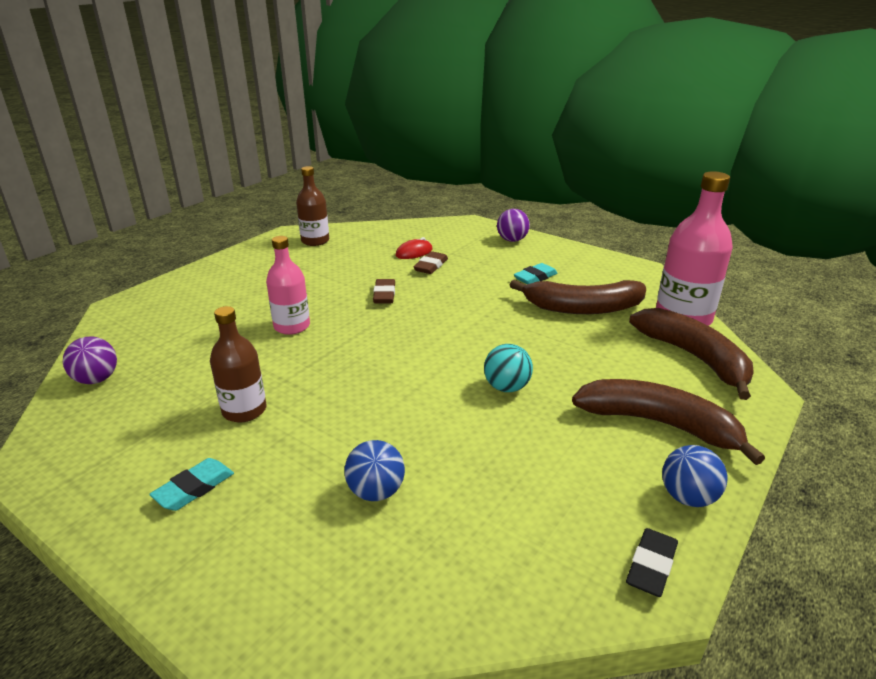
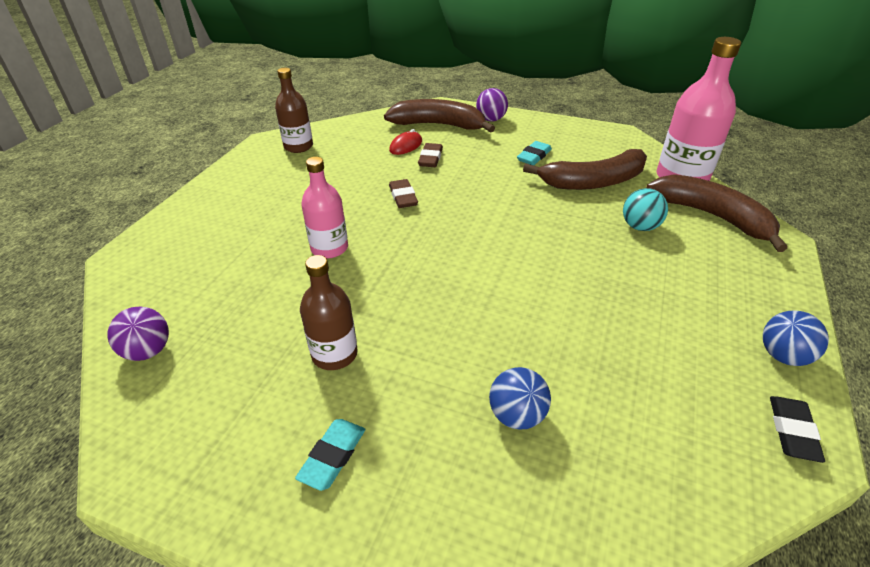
camera: 15 degrees left, 10 degrees up
turquoise ball [484,344,533,392] -> turquoise ball moved to [623,188,668,231]
brown banana [572,379,765,465] -> brown banana moved to [384,99,495,133]

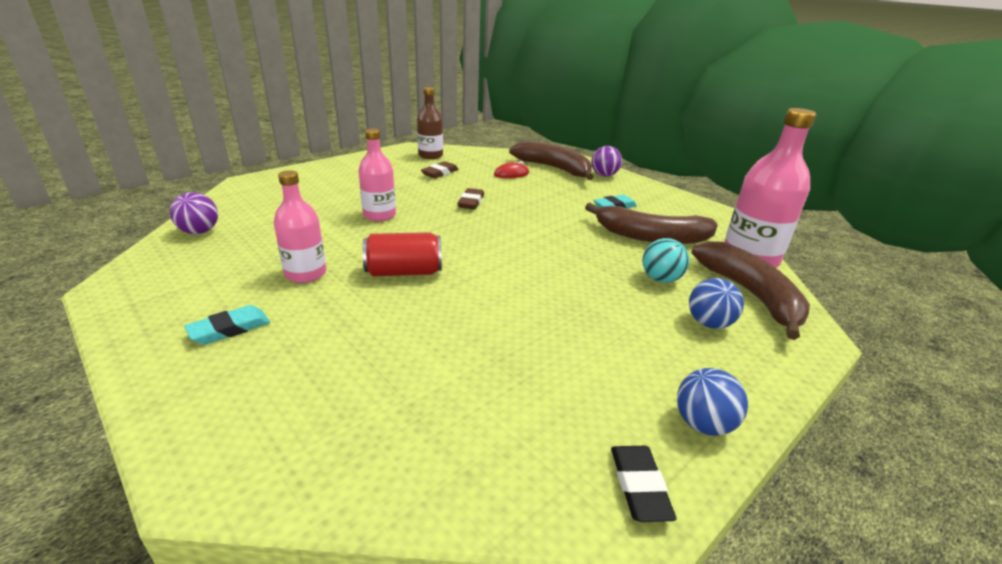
camera: 25 degrees right, 10 degrees down
brown bottle [300,255,358,370] -> pink bottle [274,170,327,283]
brown eraser [418,143,443,167] -> brown eraser moved to [421,161,459,178]
blue ball [489,367,551,429] -> blue ball moved to [689,278,744,329]
black eraser [770,396,825,463] -> black eraser turned 45 degrees counterclockwise [611,446,677,522]
none -> red can [362,232,442,277]

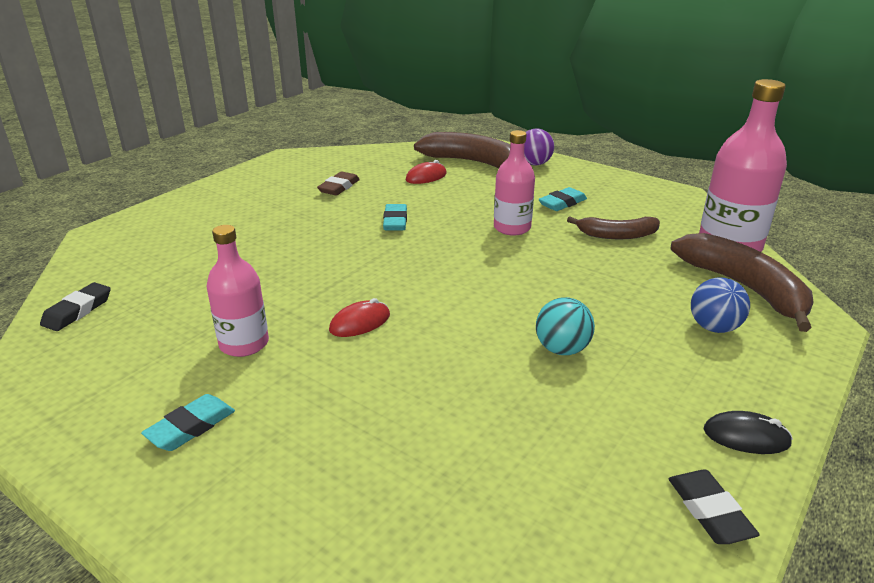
camera: 10 degrees left, 0 degrees up
purple ball [170,192,218,234] -> black eraser [40,282,111,331]
pink bottle [358,128,396,221] -> pink bottle moved to [494,130,535,236]
red can [362,232,442,277] -> red mouse [329,298,390,337]
brown bottle [417,87,443,159] -> none
brown eraser [457,188,484,209] -> turquoise eraser [383,204,407,230]
brown banana [585,203,718,244] -> brown banana [567,216,660,239], size x0.61
turquoise ball [642,238,689,283] -> turquoise ball moved to [536,297,595,355]
blue ball [677,368,748,436] -> black mouse [704,411,793,454]

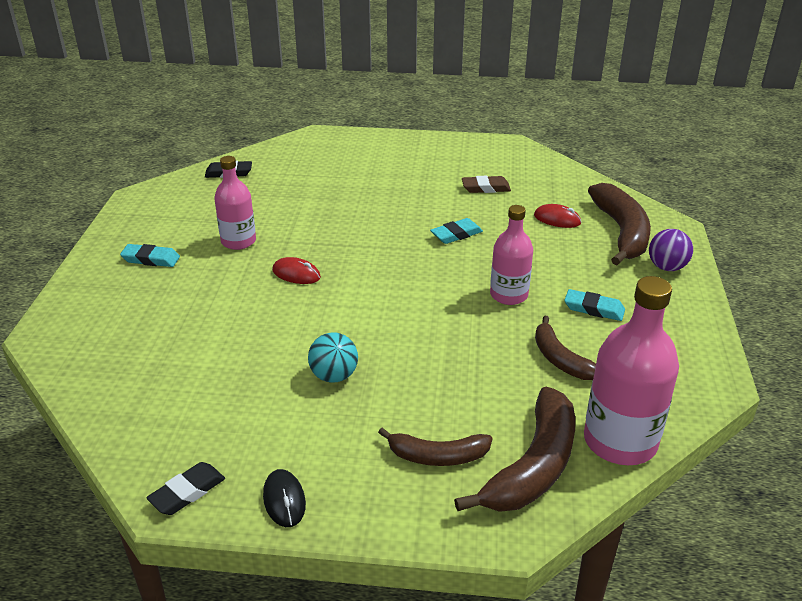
camera: 60 degrees right, 5 degrees up
blue ball [691,278,750,333] -> brown banana [378,428,492,466]

